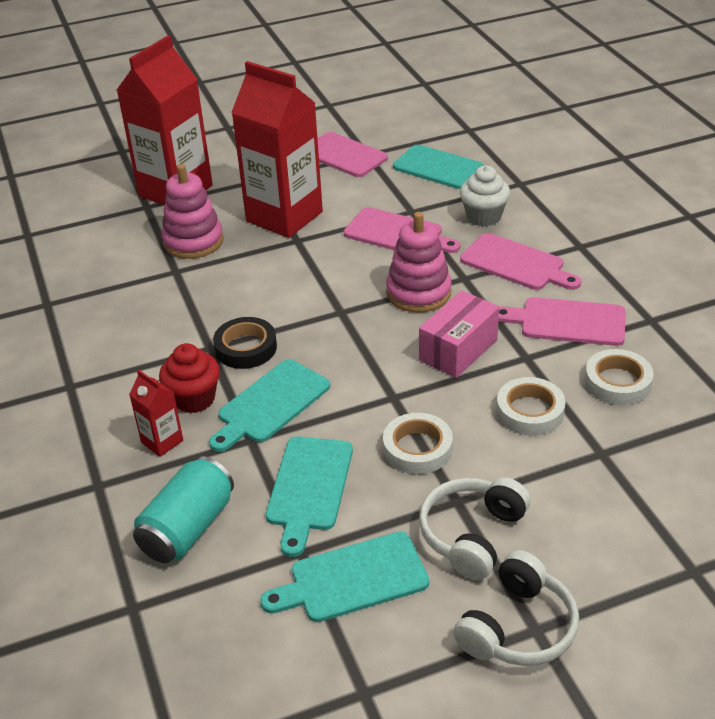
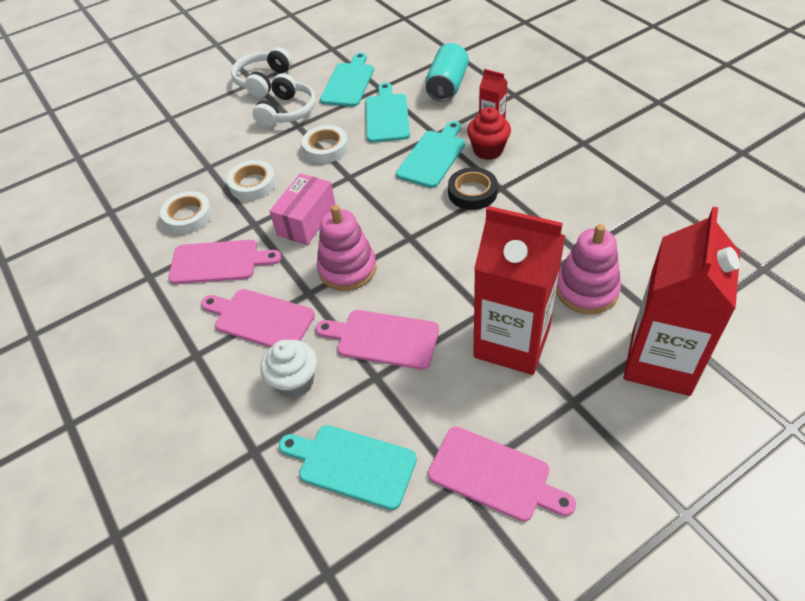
camera: 170 degrees right, 10 degrees up
turquoise cutting board [260,532,429,622] -> turquoise cutting board turned 45 degrees counterclockwise [320,52,374,107]

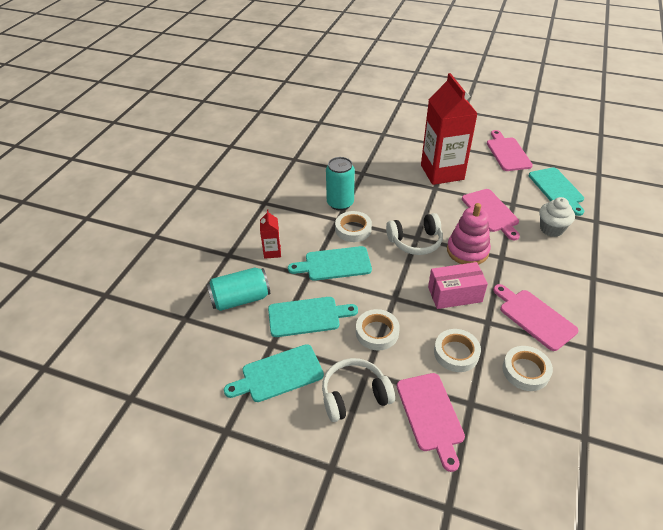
camera: 130 degrees left, 5 degrees down
pink cutting board [201,289,315,347] -> pink cutting board moved to [397,373,465,472]
white headphones [231,47,292,98] -> white headphones moved to [386,213,443,255]
turquoise cutting board [366,83,410,142] -> turquoise cutting board turned 150 degrees counterclockwise [268,297,358,337]
black tape [448,167,498,210] -> white tape [335,211,372,242]
red cupcake [467,107,511,160] -> none
pink stacking toy [556,224,621,314] -> none
red carton [624,207,740,396] -> none
none -> turquoise can [326,157,355,210]

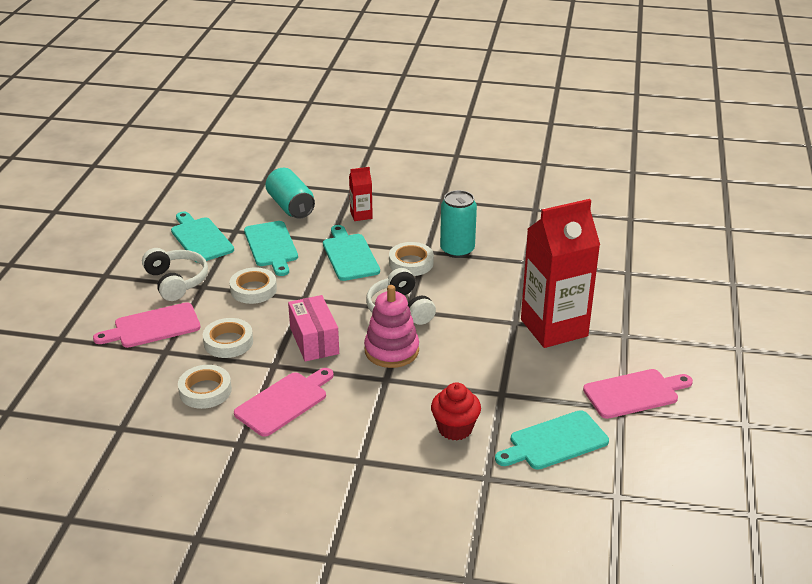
camera: 80 degrees right, 10 degrees down
pink cutting board [462,189,520,240] -> none
white cupcake [539,197,575,237] -> red cupcake [431,382,481,441]

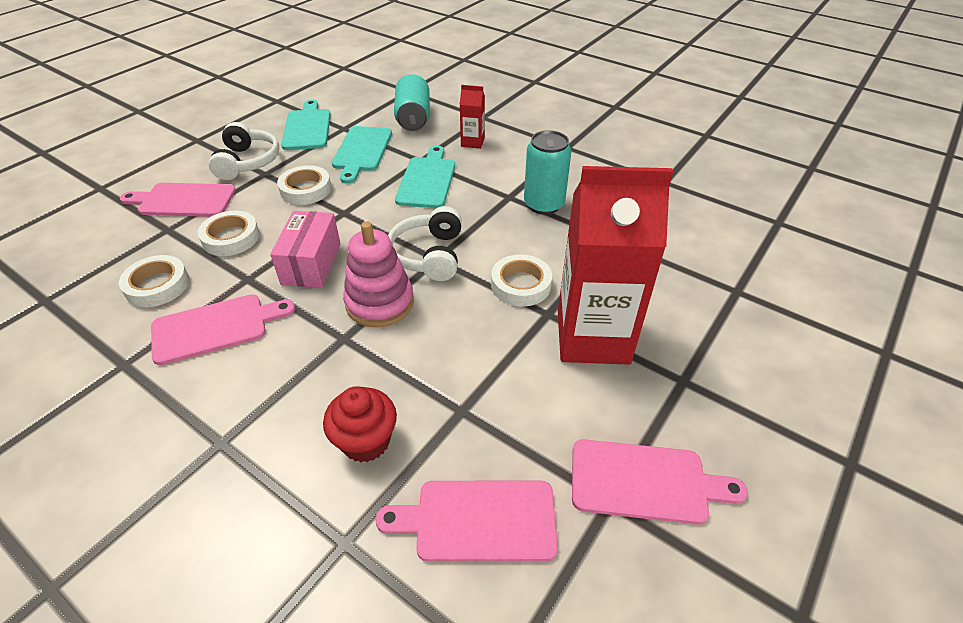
camera: 25 degrees right, 10 degrees up
white tape [389,242,434,276] -> white tape moved to [491,254,552,307]
turquoise cutting board [495,410,609,470] -> pink cutting board [375,481,558,562]

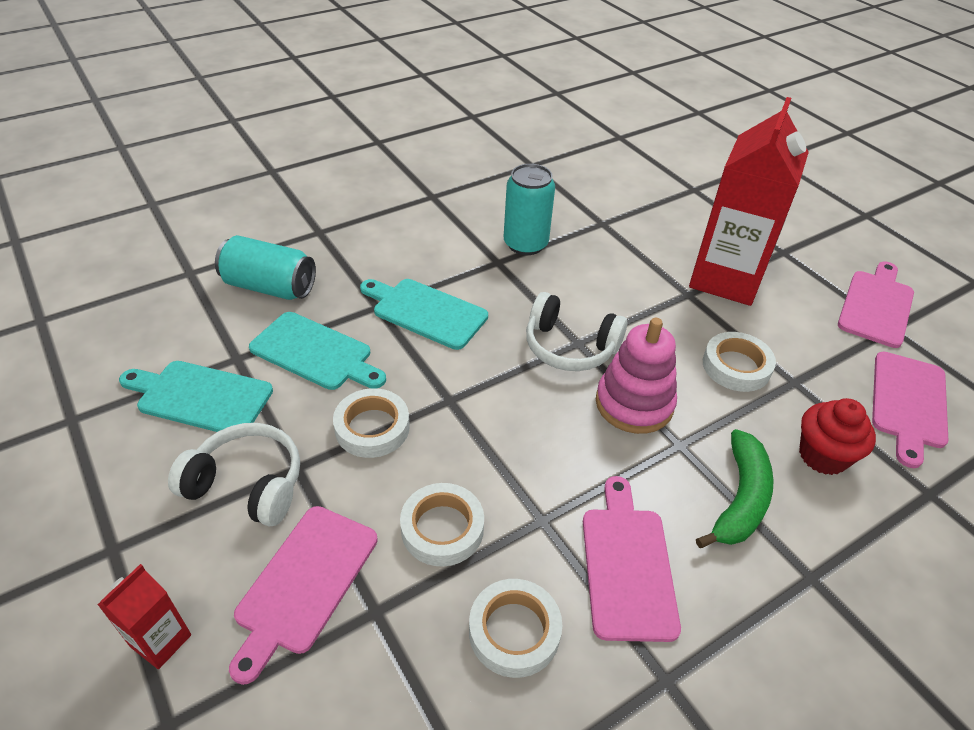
camera: 70 degrees left, 0 degrees up
pink box [270,211,341,288] -> none
red carton [460,85,485,149] -> red carton moved to [98,564,191,669]
white tape [491,254,552,307] -> white tape moved to [703,332,776,392]
none -> green banana [696,429,774,548]

